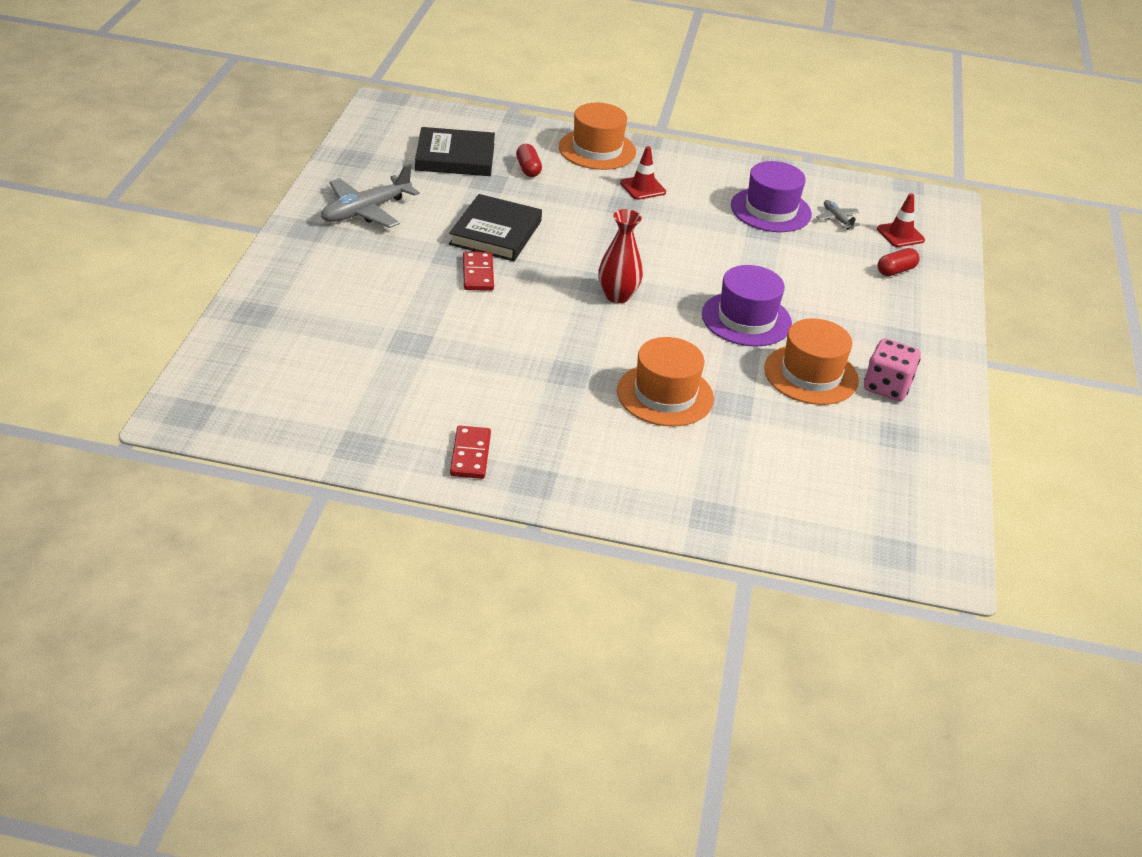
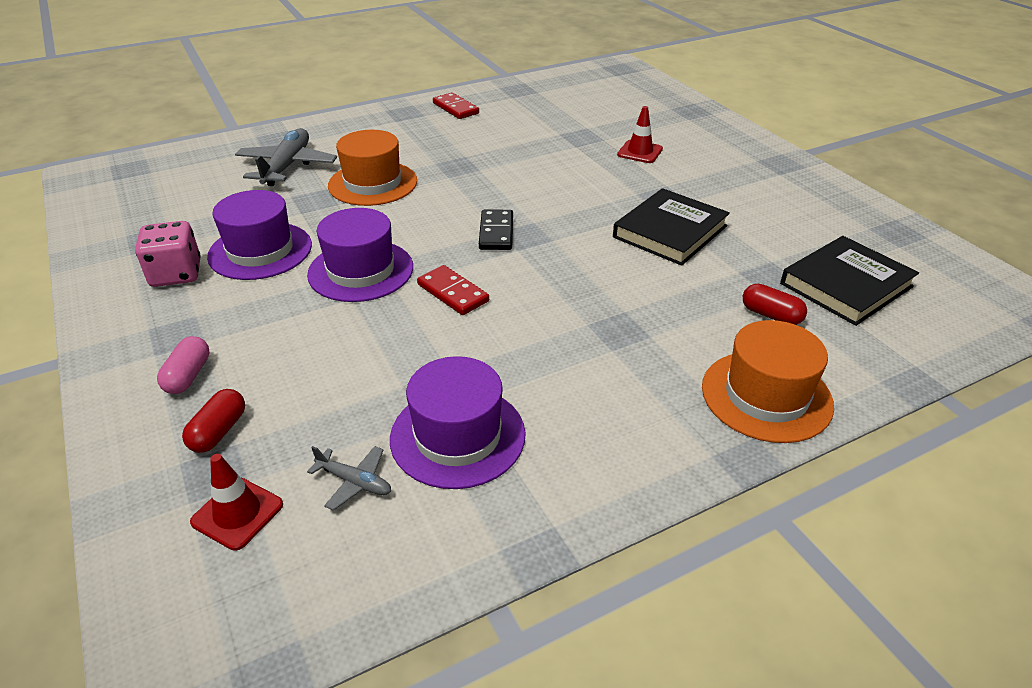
camera: 145 degrees right, 0 degrees up
grey plane [321,164,420,228] -> grey plane moved to [235,128,337,186]
black book [449,194,542,261] -> black book turned 60 degrees clockwise [613,188,730,266]
red domino [463,251,494,291] -> red domino moved to [417,265,489,315]
red vase [598,209,643,303] -> black domino [479,210,513,250]
red traffic cone [620,146,666,200] -> red traffic cone moved to [617,106,663,163]
orange hat [764,318,859,405] -> purple hat [207,190,312,280]
none -> pink capsule [157,336,209,394]

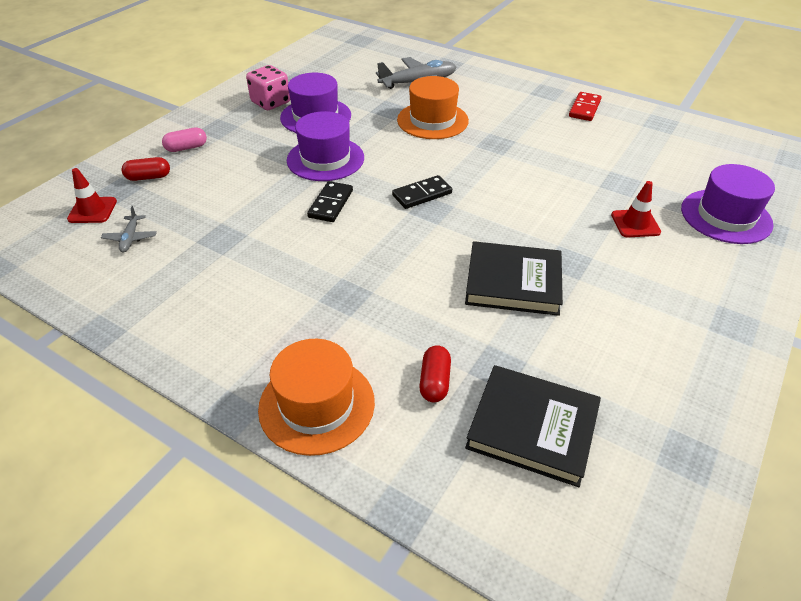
camera: 60 degrees right, 5 degrees up
purple hat [390,356,526,489] -> purple hat moved to [681,164,775,244]
red domino [417,265,489,315] -> black domino [307,181,353,222]

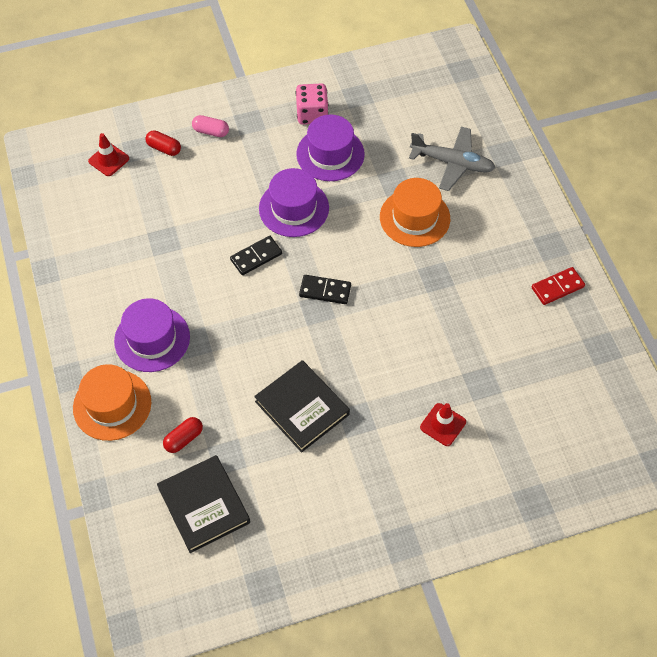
camera: 40 degrees right, 15 degrees up
grey plane [101,206,157,253] -> none
purple hat [681,164,775,244] -> purple hat moved to [114,298,190,372]

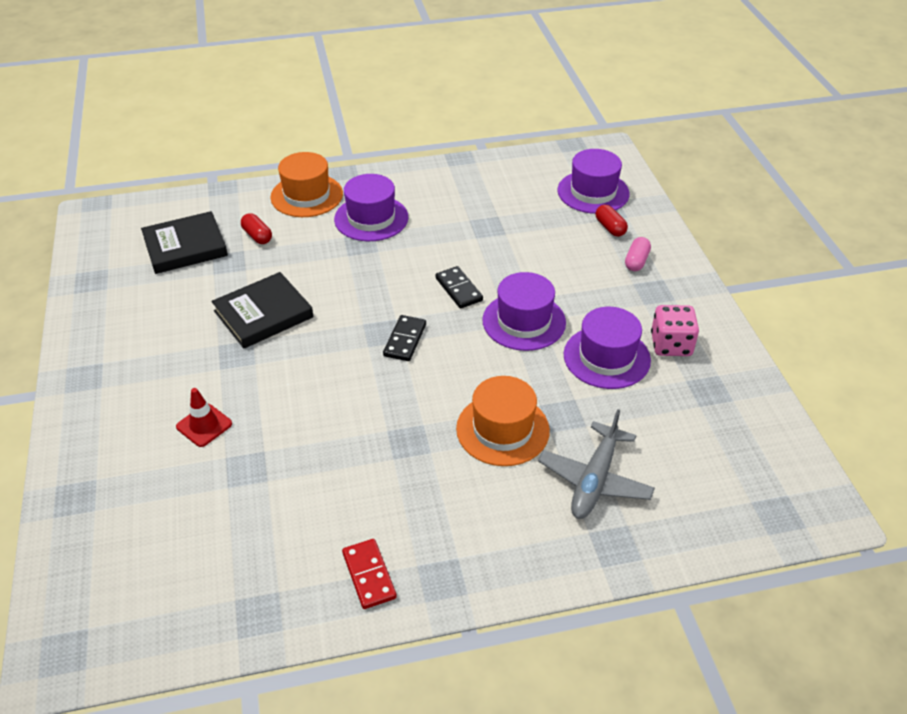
camera: 95 degrees right, 15 degrees down
red traffic cone [88,133,129,176] -> purple hat [558,149,630,214]
red capsule [145,130,181,156] -> red capsule turned 60 degrees counterclockwise [596,205,628,237]

